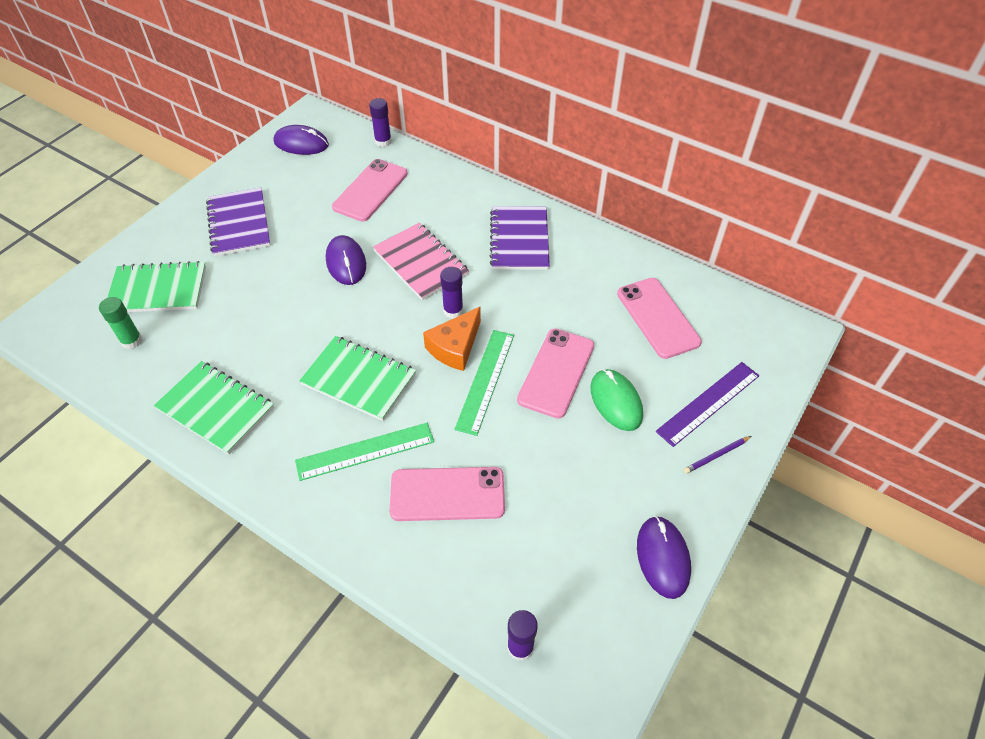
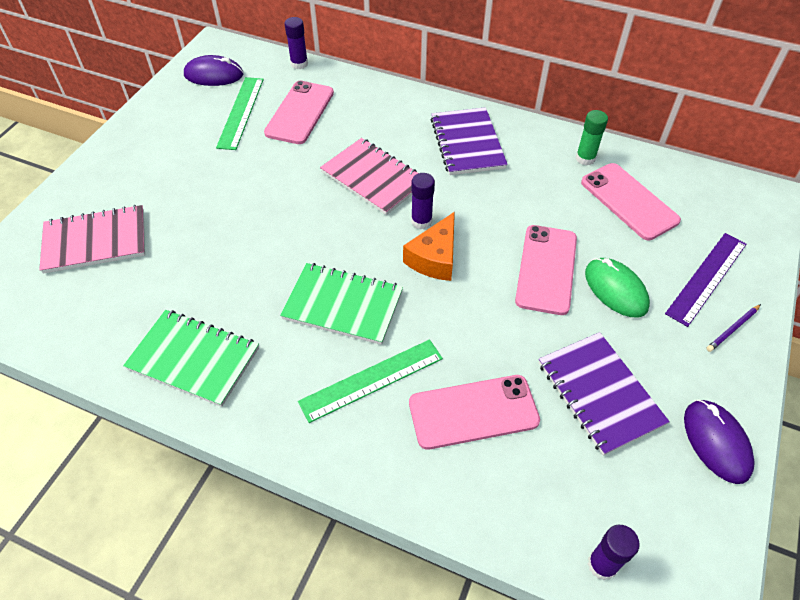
camera: 10 degrees left, 0 degrees up
green glue stick [99,297,142,349] -> green glue stick moved to [576,110,608,166]
green notebook [107,261,206,312] -> pink notebook [39,205,145,274]
purple notebook [206,188,270,256] -> purple notebook moved to [539,332,670,456]
purple mouse [326,235,366,285] -> none
green ruler [454,330,514,436] -> green ruler moved to [216,77,264,150]

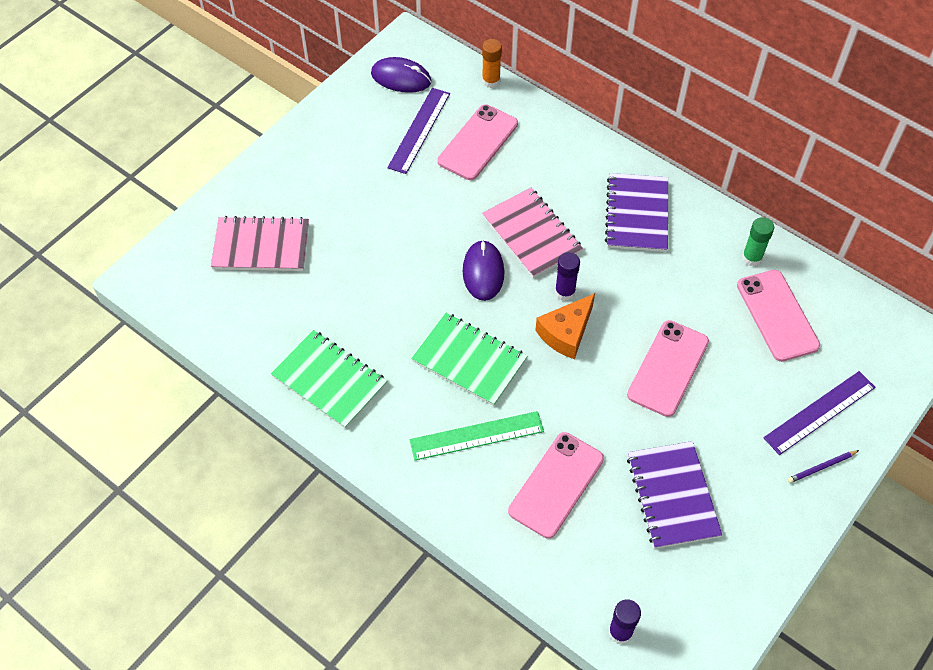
camera: 15 degrees right, 5 degrees up
green ruler [216,77,264,150] -> purple ruler [387,88,450,174]
purple glue stick [284,17,308,69] -> orange glue stick [482,39,502,88]
pink phone [409,375,540,450] -> pink phone turned 60 degrees counterclockwise [508,432,604,538]
green mouse [585,258,650,318] -> none
purple mouse [684,399,755,484] -> purple mouse moved to [463,240,504,301]

